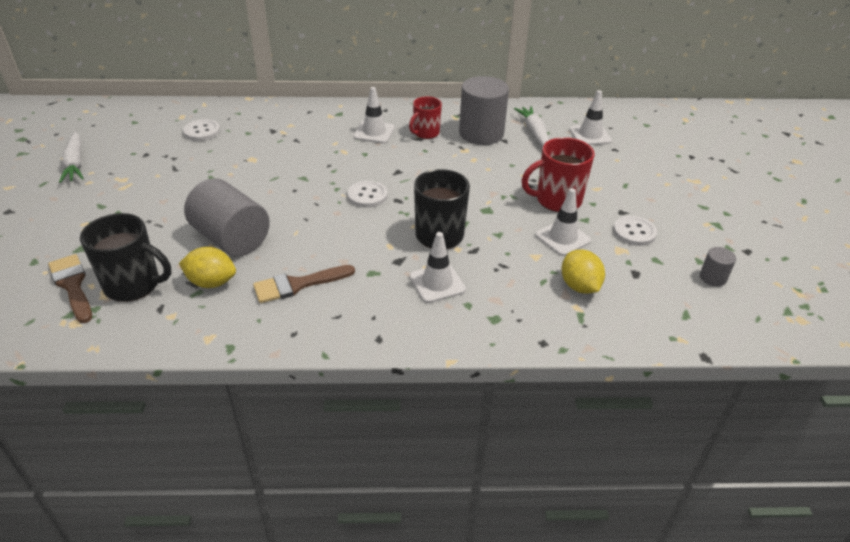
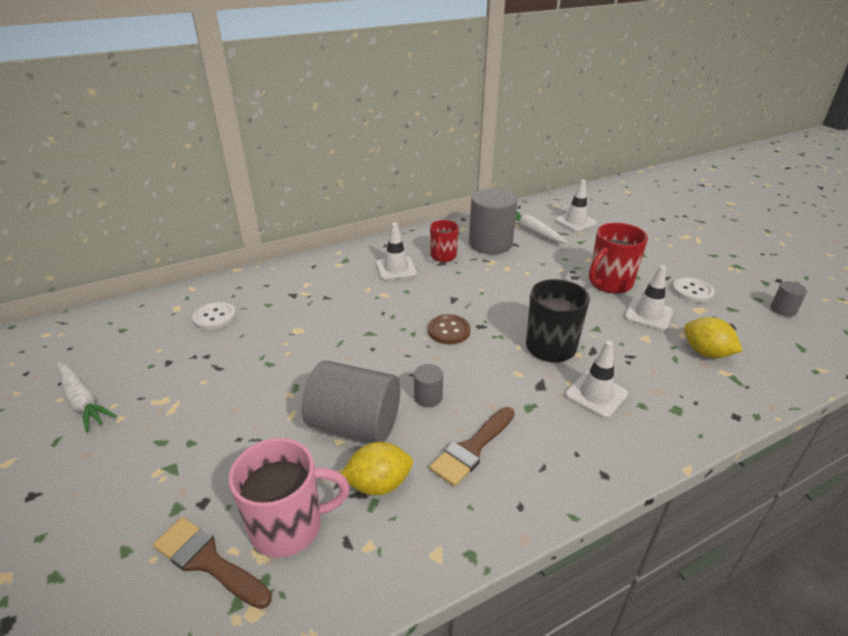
camera: 25 degrees left, 5 degrees down
black mug [80,213,171,302] -> pink mug [228,438,350,558]
white button [348,181,387,208] -> brown button [428,314,471,344]
none -> grey cylinder [414,364,443,407]

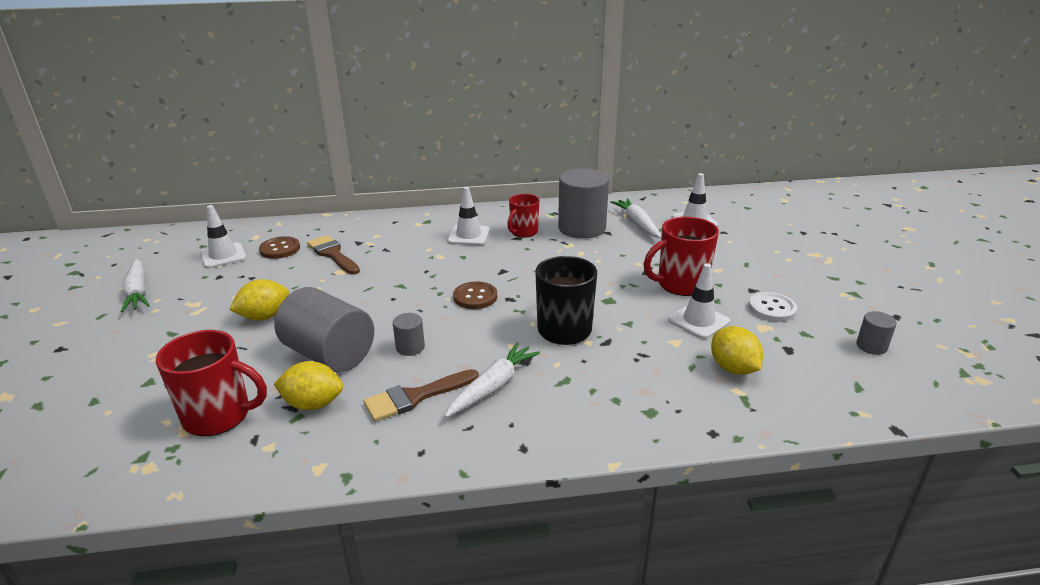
camera: 20 degrees right, 5 degrees down
brown brush [153,517,272,609] -> brown brush moved to [307,235,360,275]
white button [192,302,236,330] -> brown button [259,236,300,259]
pink mug [228,438,350,558] -> red mug [156,330,267,436]
white traffic cone [565,341,628,418] -> white traffic cone moved to [200,205,247,268]
none -> yellow lemon [229,279,289,320]
none -> white carrot [445,342,540,417]

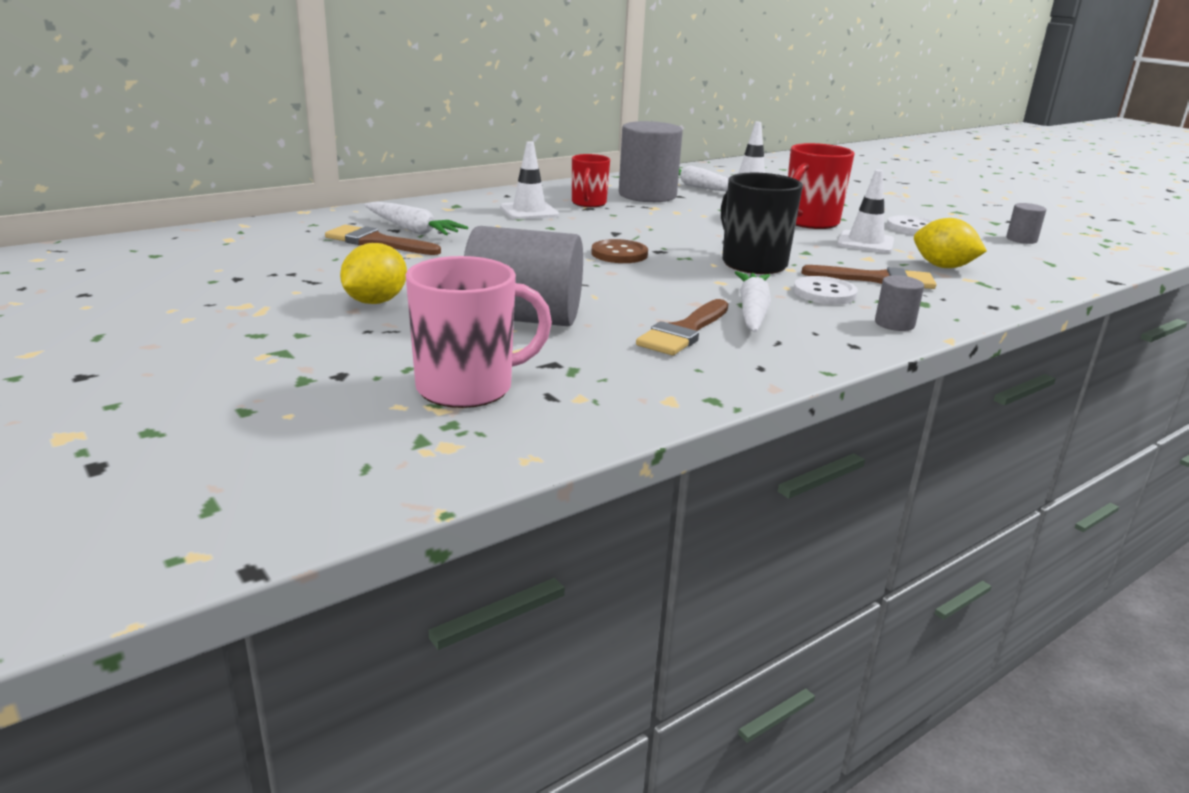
camera: 30 degrees left, 5 degrees down
white carrot [121,259,150,313] -> white carrot moved to [364,202,468,235]
red mug [156,330,267,436] -> pink mug [406,256,552,408]
white traffic cone [200,205,247,268] -> none
brown button [259,236,300,259] -> none
yellow lemon [274,361,343,410] -> none
grey cylinder [393,313,425,356] -> grey cylinder moved to [875,275,924,331]
none -> white button [794,276,858,305]
none -> brown brush [802,265,936,289]

